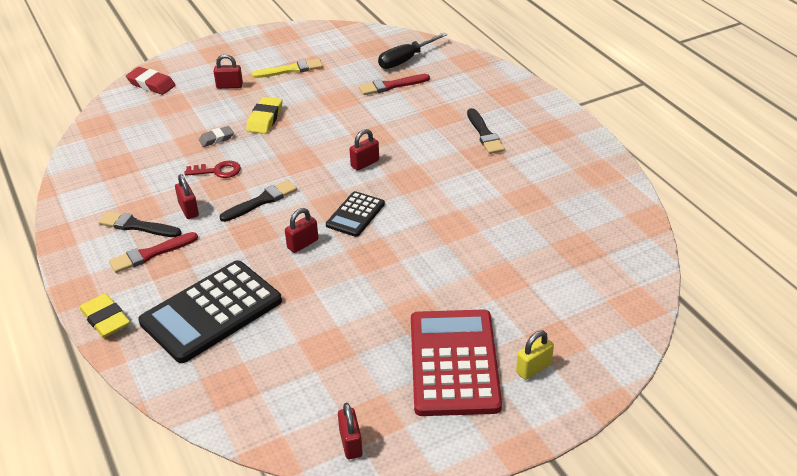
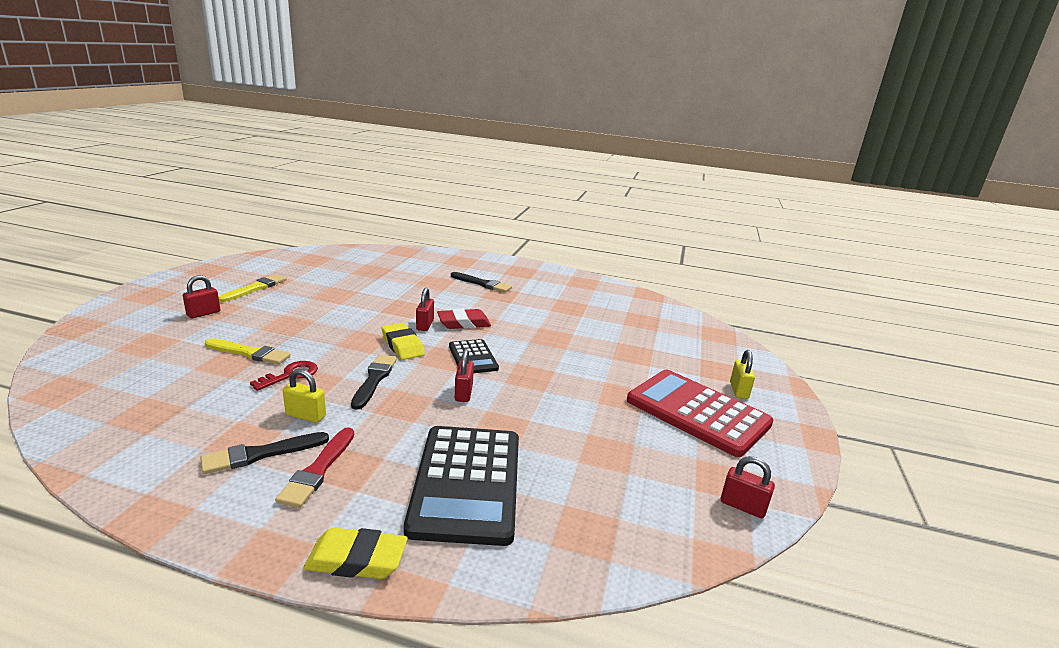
camera: 50 degrees left, 15 degrees down
red eraser [126,67,175,95] -> red eraser moved to [437,309,491,329]
red padlock [175,174,199,219] -> yellow padlock [283,369,326,423]
grey eraser [199,126,234,147] -> yellow brush [205,338,291,365]
yellow eraser [246,97,283,134] -> yellow eraser moved to [382,323,425,360]
red brush [359,74,430,95] -> none
black screwdriver [378,33,448,69] -> none

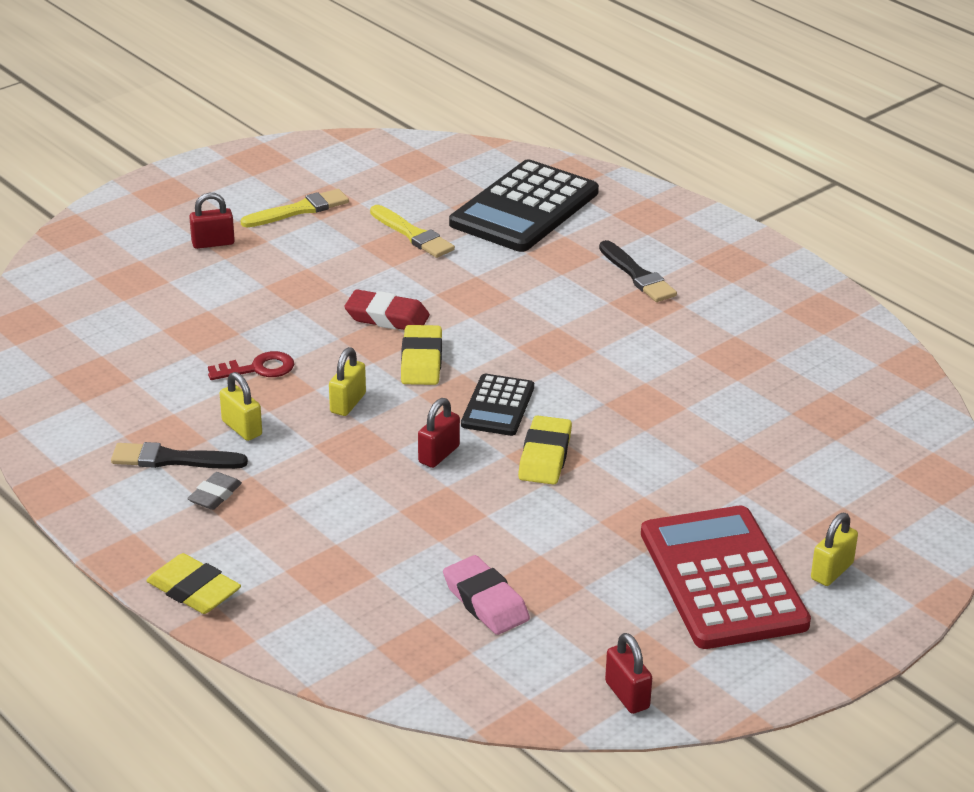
camera: 35 degrees right, 10 degrees up
yellow brush [205,338,291,365] -> yellow brush moved to [370,205,455,258]
red brush [275,427,354,508] -> grey eraser [187,472,242,510]
black brush [351,355,397,410] -> yellow padlock [329,347,366,416]
black calculator [404,426,519,546] -> black calculator moved to [449,160,599,252]
red padlock [416,288,434,331] -> none
red eraser [437,309,491,329] -> red eraser moved to [344,289,430,330]
none -> pink eraser [443,555,530,635]
none -> yellow eraser [518,415,572,485]

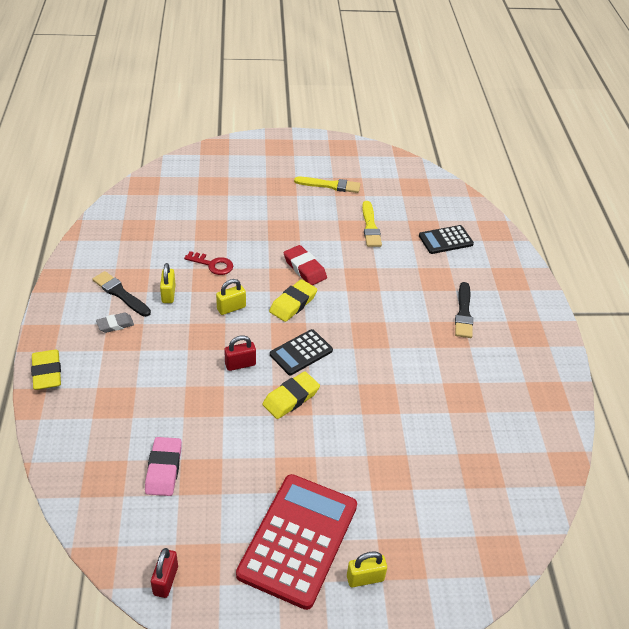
camera: 35 degrees right, 10 degrees up
red padlock [189,193,235,249] -> none
black calculator [449,160,599,252] -> black calculator [419,225,474,254], size x0.53

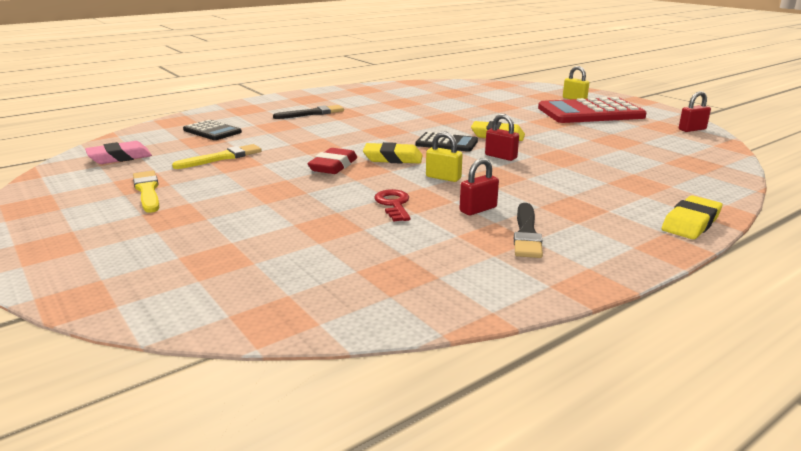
camera: 120 degrees left, 20 degrees down
grey eraser [96,313,134,333] -> none
pink eraser [145,437,182,496] -> pink eraser moved to [85,141,152,164]
yellow padlock [160,263,176,303] -> red padlock [460,158,499,215]

